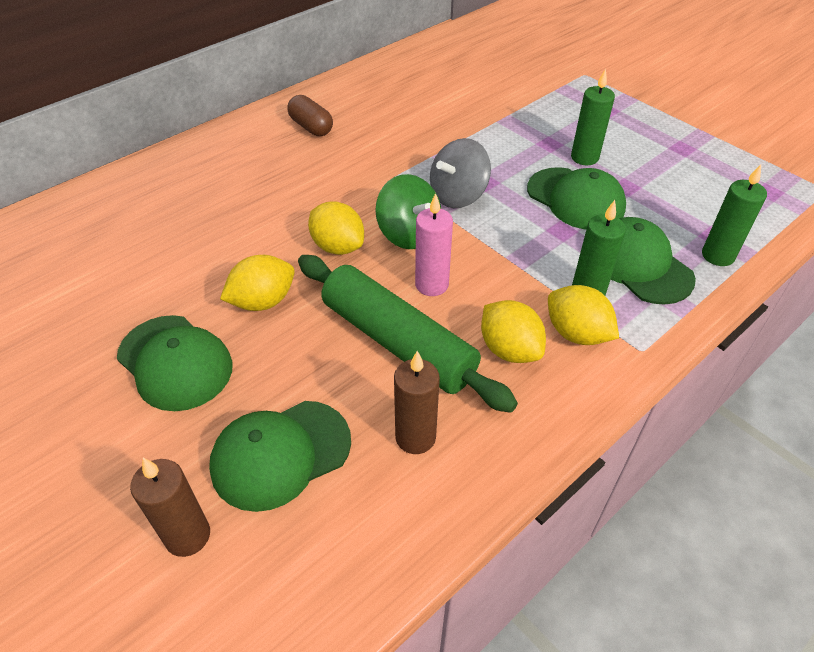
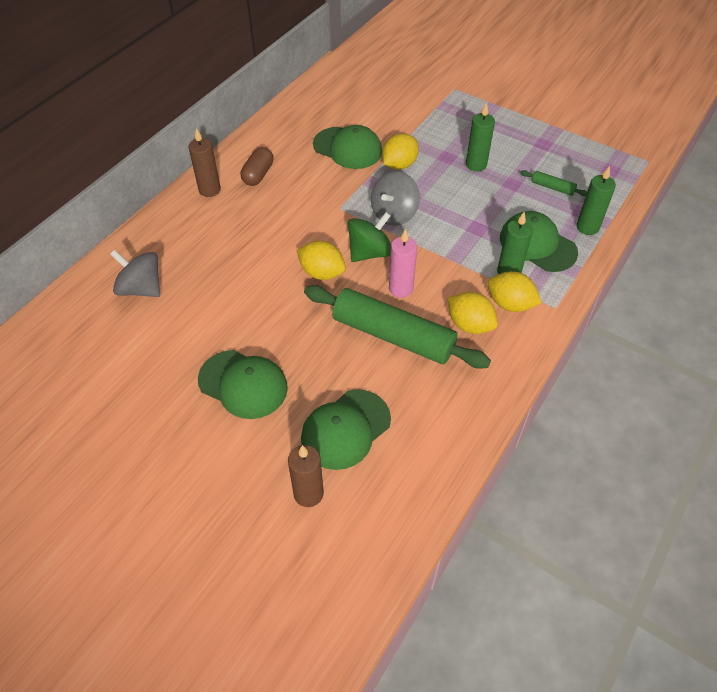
camera: 15 degrees left, 5 degrees up
yellow lemon [220,255,295,311] -> yellow lemon moved to [382,134,419,170]
brown capsule [287,95,333,136] -> brown capsule turned 75 degrees clockwise [241,147,273,186]
green spinning top [375,174,441,249] -> green spinning top turned 75 degrees counterclockwise [347,212,391,262]
brown candle [394,351,440,454] -> brown candle moved to [188,128,221,197]
green cap [527,167,626,229] -> green cap moved to [313,125,382,169]
none -> grey spinning top [110,249,160,297]
none -> green rolling pin [520,170,587,196]

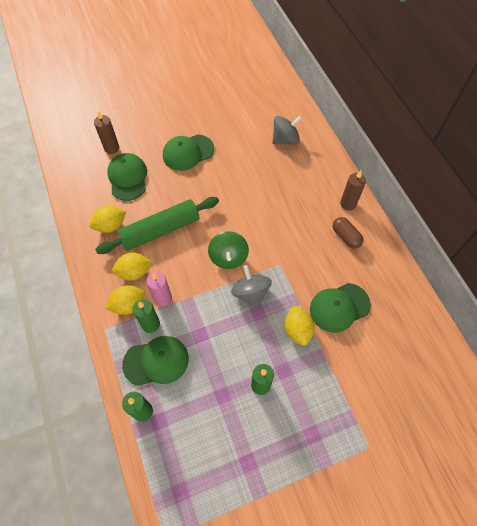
camera: 125 degrees right, 10 degrees up
yellow lemon [297,241,346,280] -> yellow lemon moved to [90,206,126,233]
pink candle [389,229,417,298] -> pink candle moved to [146,272,172,307]
green rolling pin [520,170,587,196] -> none

